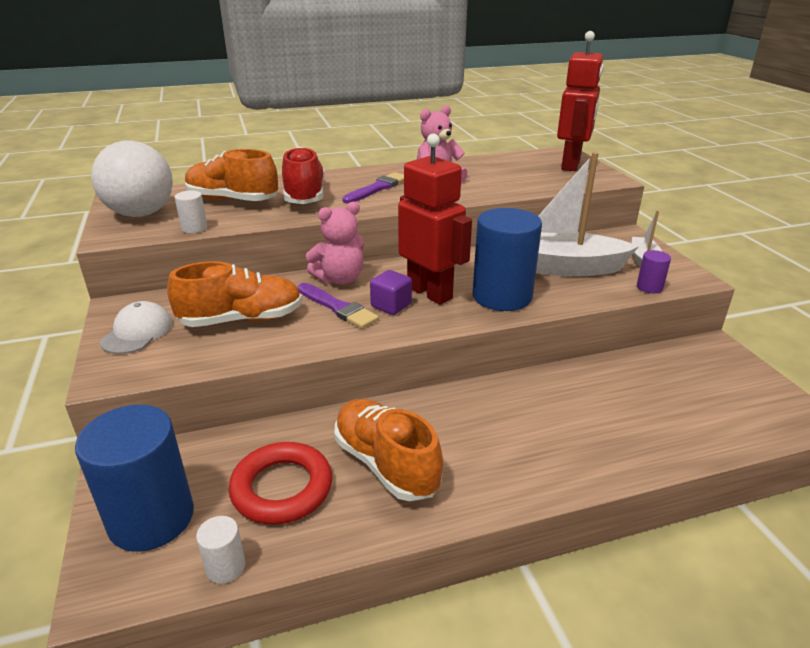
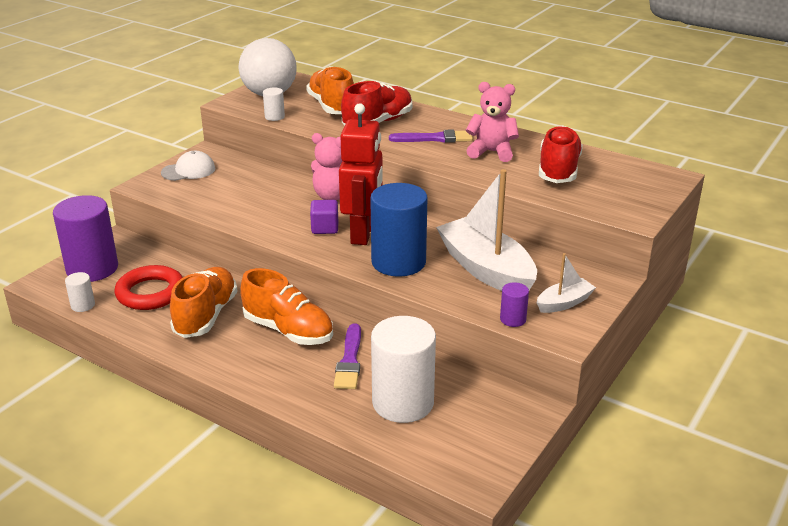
camera: 50 degrees right, 0 degrees up
blue cylinder [75,405,194,552] -> purple cylinder [53,195,118,282]
orange shoe [167,261,302,327] -> orange shoe moved to [240,268,333,345]
purple brush [298,283,379,329] -> purple brush moved to [334,323,361,389]
red robot [557,31,604,171] -> none
none -> white cylinder [371,316,436,423]
none -> red shoe [539,125,583,183]

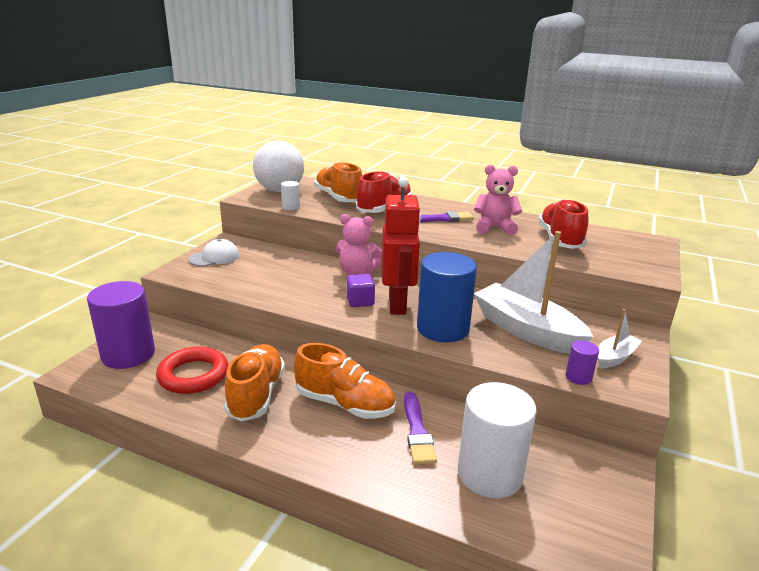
camera: 10 degrees left, 5 degrees down
white cylinder [65,272,95,312] -> none

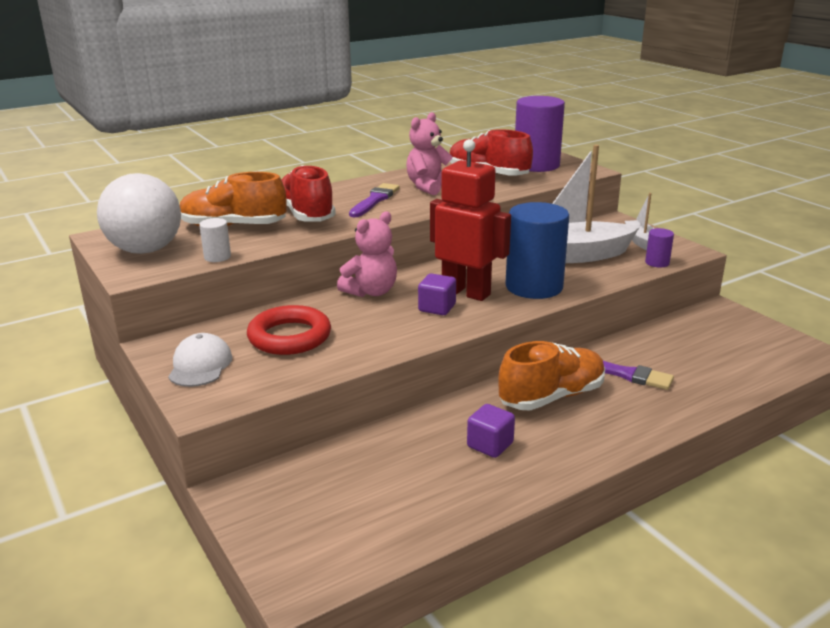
camera: 55 degrees left, 0 degrees up
purple cylinder [87,281,155,369] -> purple cylinder moved to [515,96,565,172]
red ring [156,347,228,394] -> red ring moved to [247,305,331,355]
orange shoe [224,344,285,421] -> purple cube [467,404,515,458]
white cylinder [458,382,537,499] -> none

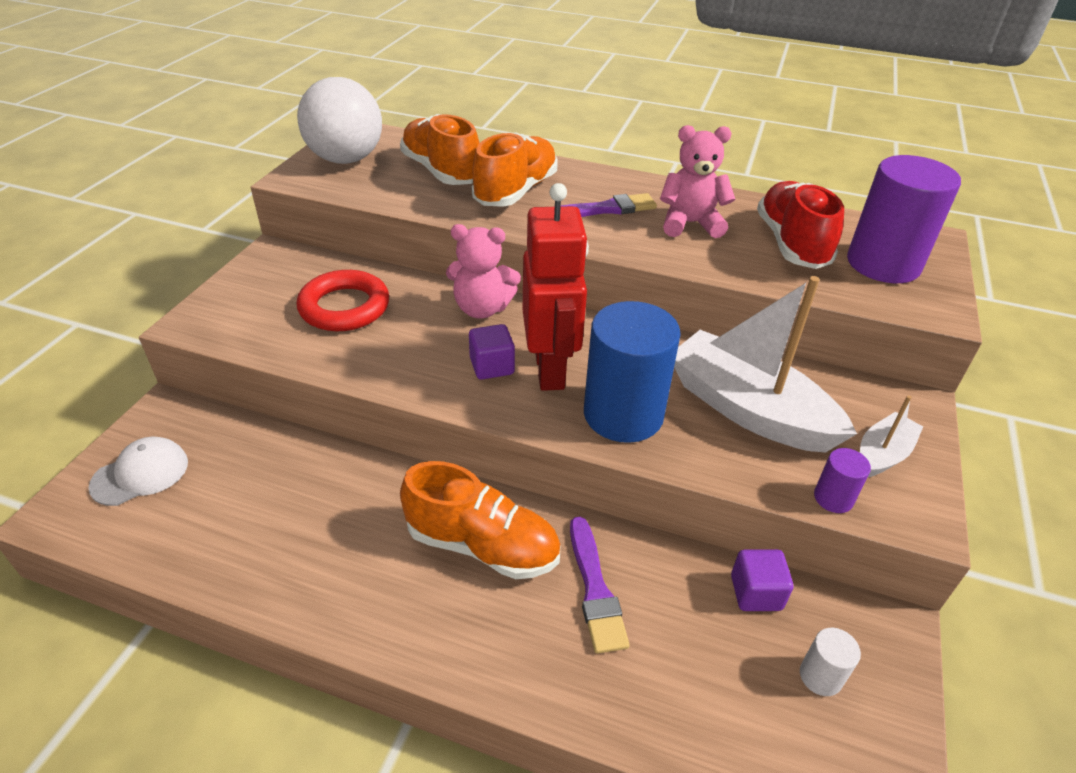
camera: 50 degrees right, 15 degrees up
white cap [168,333,232,387] -> white cap moved to [88,437,188,506]
white cylinder [199,218,231,262] -> white cylinder moved to [800,628,861,696]
red shoe [282,165,336,221] -> orange shoe [472,132,558,207]
purple cube [467,404,515,458] -> purple cube moved to [731,549,793,611]

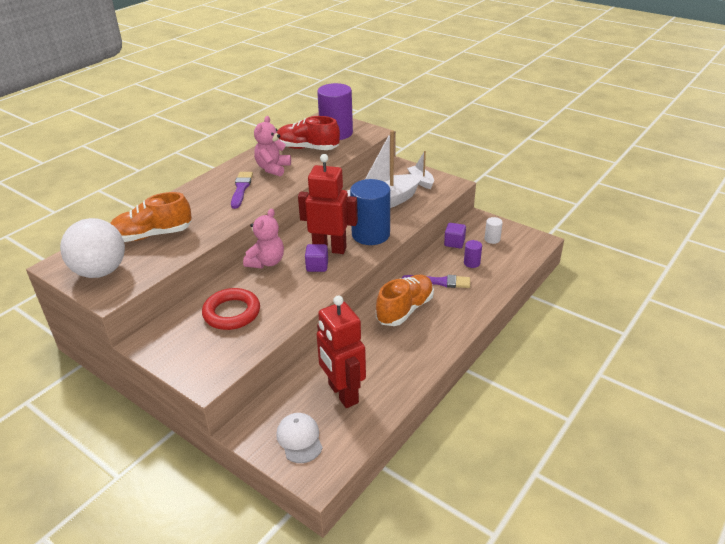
camera: 70 degrees left, 5 degrees down
orange shoe [472,132,558,207] -> none
purple cylinder [814,448,871,513] -> purple cylinder moved to [464,240,482,268]
none -> red robot [317,296,366,408]

